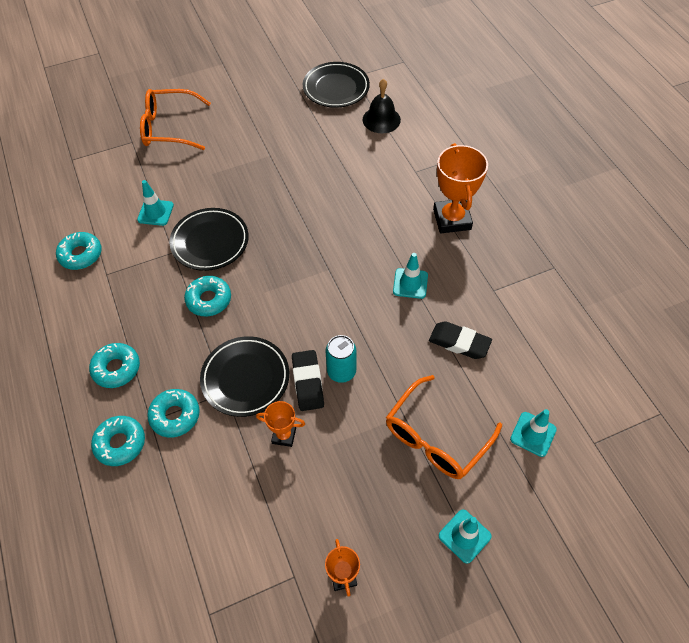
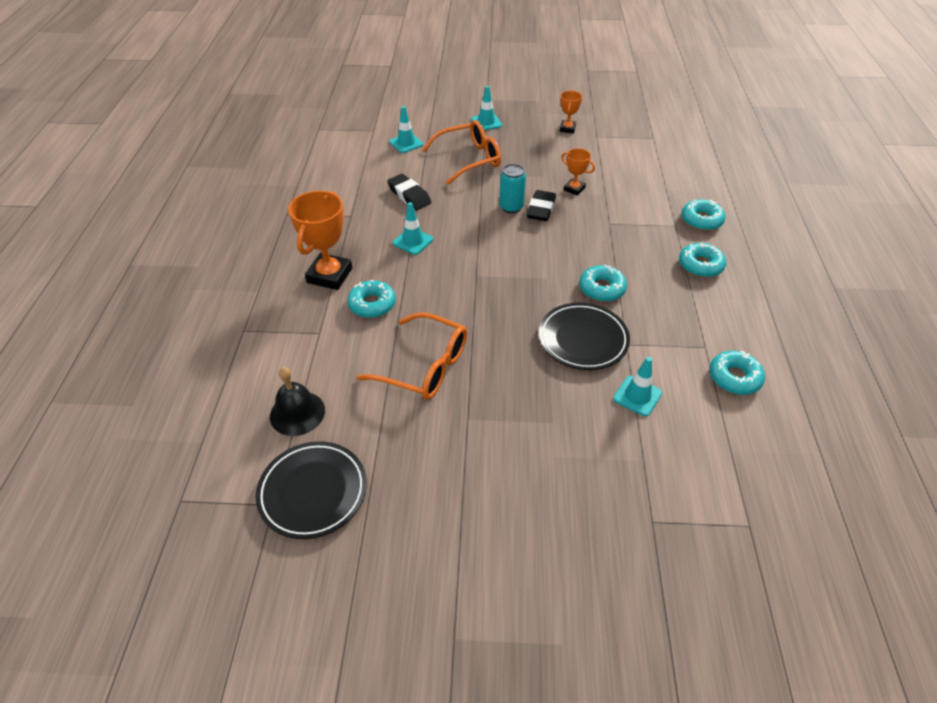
camera: 155 degrees left, 10 degrees down
orange glasses [140,89,211,150] -> orange glasses moved to [357,312,467,400]
turquoise donut [147,389,200,437] -> turquoise donut moved to [347,280,396,318]
black plate [200,336,289,417] -> none

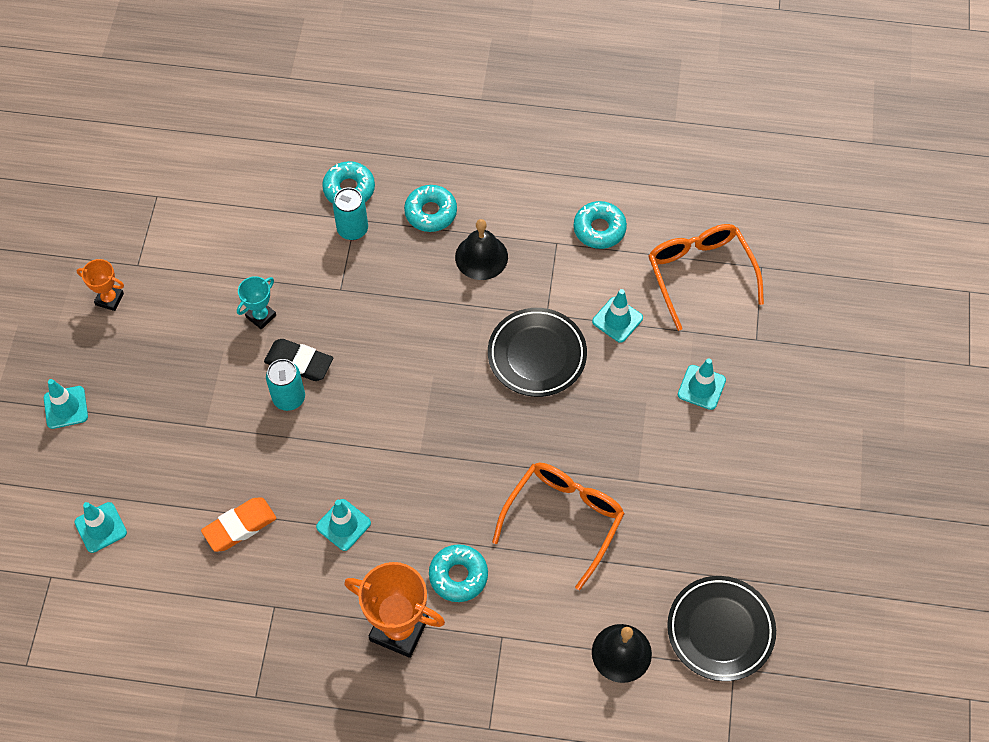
camera: 85 degrees left, 15 degrees up
black eraser [387,174,431,210] -> orange eraser [201,497,276,552]
orange glasses [422,120,501,185] -> orange glasses moved to [648,224,764,331]
orange trophy [561,148,595,196] -> turquoise trophy [237,276,276,330]
turquoise donut [579,265,627,302] -> none
none -> turquoise can [333,187,368,240]
none -> black bell [455,219,508,280]
none -> turquoise traffic cone [678,358,726,410]

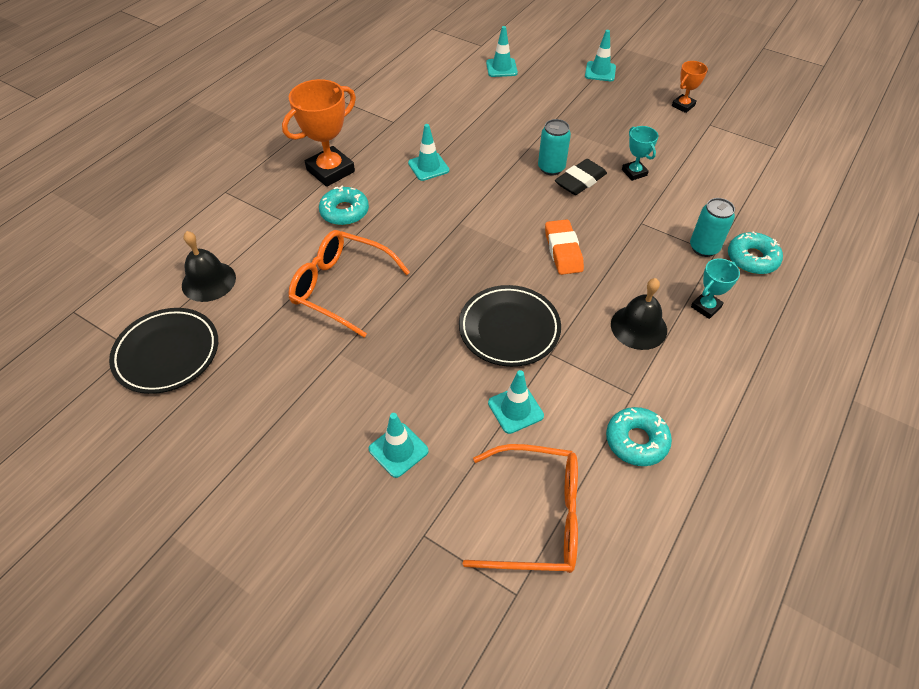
camera: 115 degrees right, 10 degrees down
orange eraser [201,497,276,552] -> orange eraser moved to [545,219,584,275]
turquoise donut [404,185,457,232] -> turquoise trophy [691,258,740,319]
orange glasses [492,463,625,590] -> orange glasses turned 150 degrees clockwise [288,230,410,337]

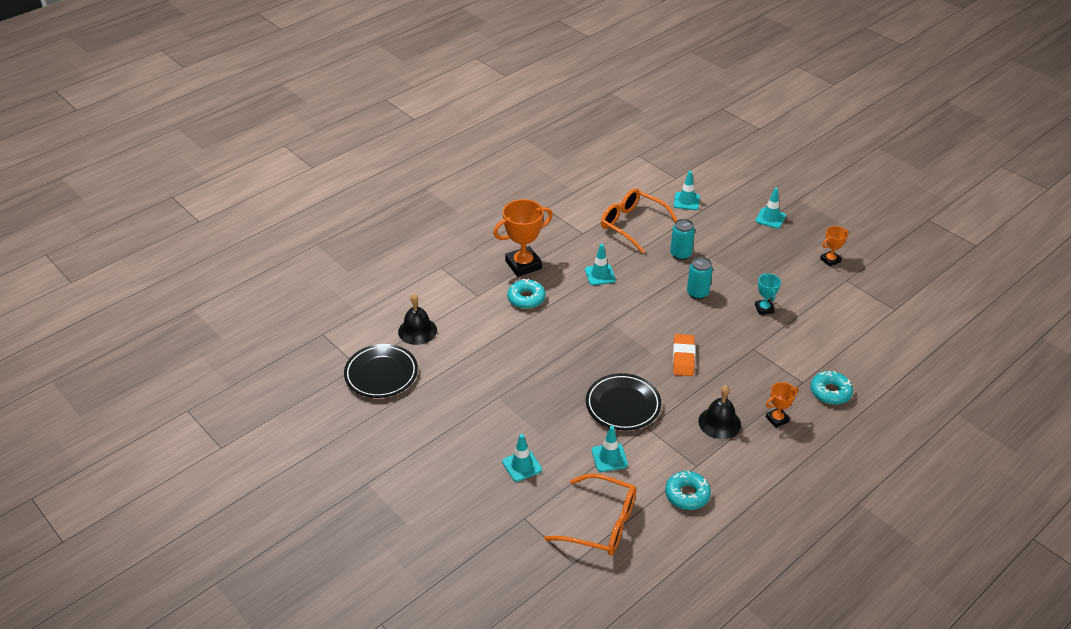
camera: 15 degrees right, 10 degrees down
orange glasses [288,230,410,337] -> orange glasses moved to [601,188,677,254]
black eraser [555,159,607,195] -> none
turquoise can [690,198,735,257] -> turquoise can moved to [670,219,695,260]
turquoise trophy [691,258,740,319] -> orange trophy [766,382,798,428]

